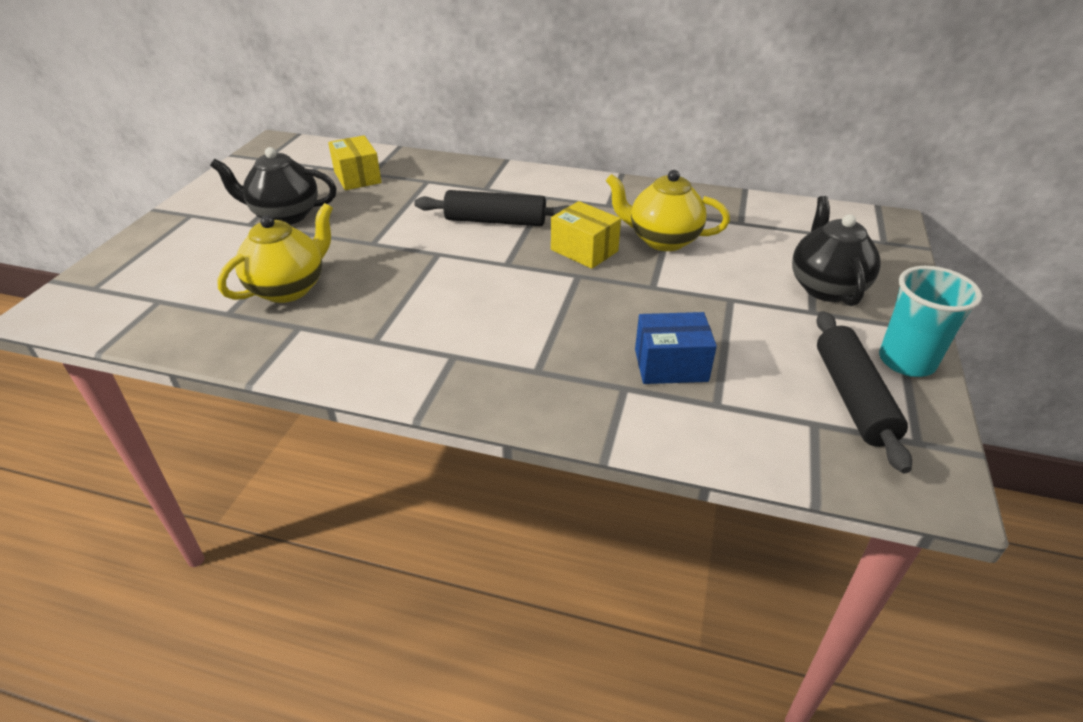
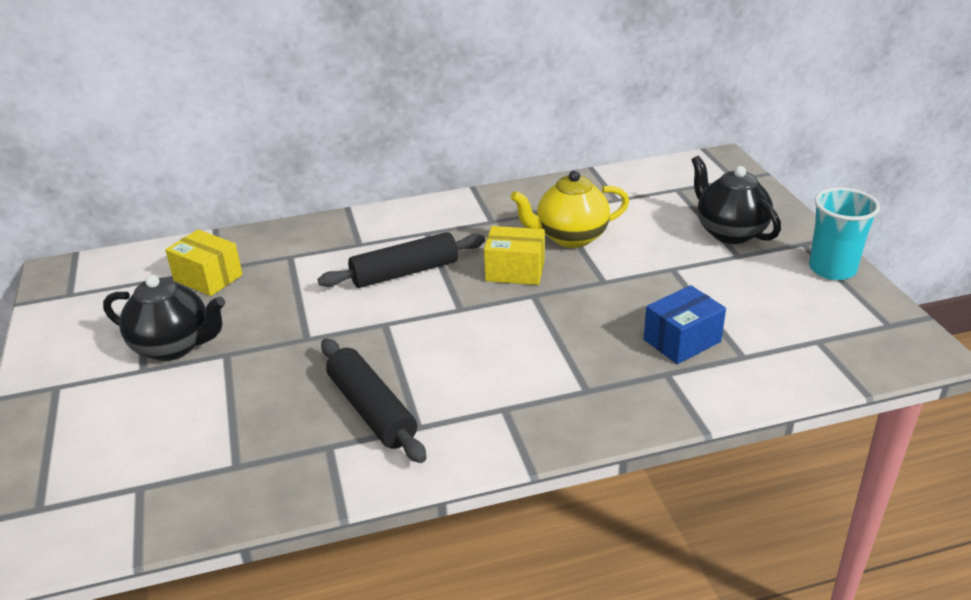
camera: 30 degrees left, 5 degrees down
black teapot [210,147,337,225] -> black teapot turned 135 degrees counterclockwise [103,275,225,361]
yellow teapot [217,203,333,303] -> none
black rolling pin [816,311,912,474] -> black rolling pin moved to [321,339,426,463]

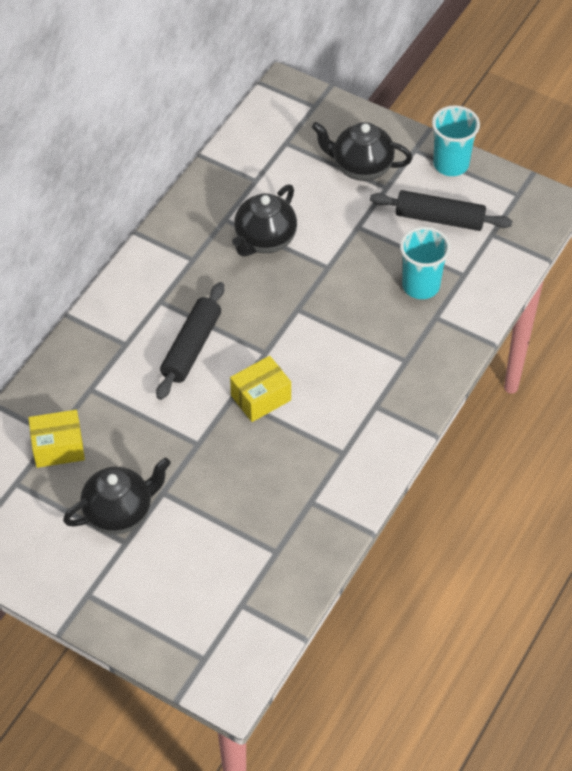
camera: 45 degrees left, 20 degrees up
black rolling pin [321,339,426,463] -> black rolling pin moved to [370,190,512,231]
yellow box [484,226,545,285] -> yellow box moved to [230,356,291,422]
yellow teapot [510,170,629,248] -> black teapot [232,184,297,257]
blue box [644,285,726,364] -> turquoise cup [400,227,450,299]

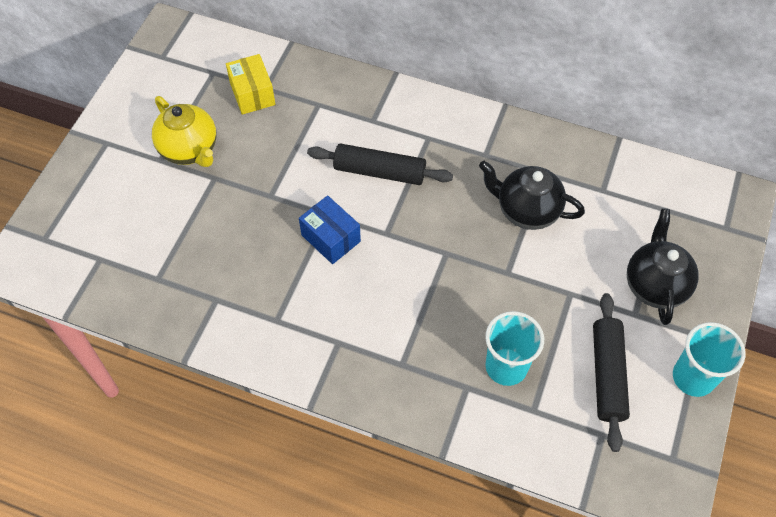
camera: 80 degrees right, 5 degrees up
black teapot [63,458,171,534] -> yellow teapot [152,96,216,167]
yellow box [230,356,291,422] -> blue box [299,195,361,264]

